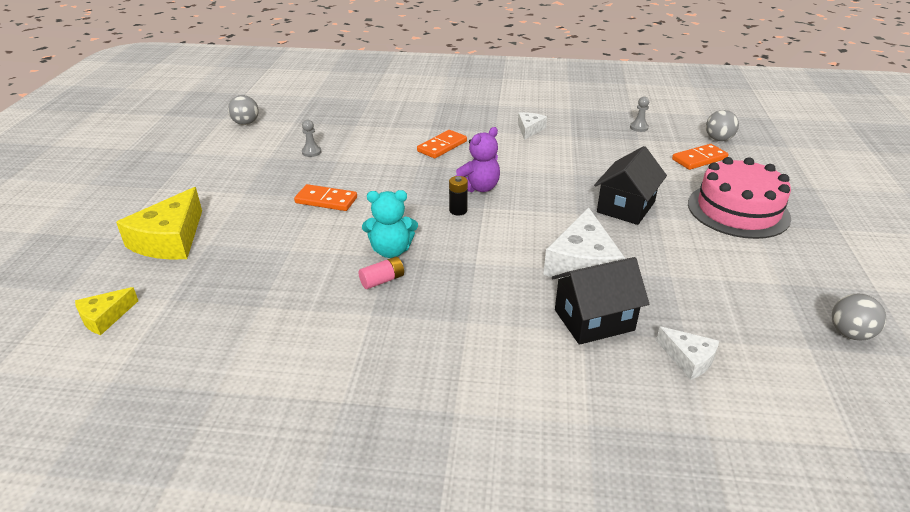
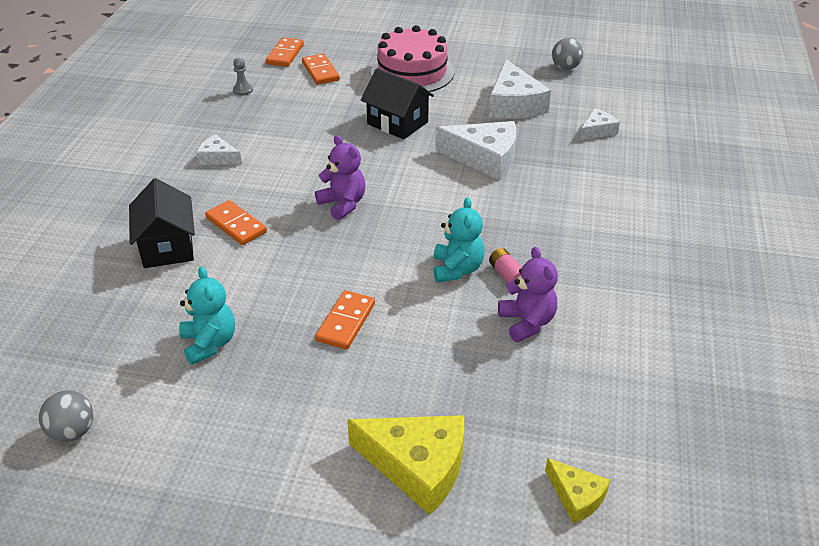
camera: 85 degrees left, 5 degrees up
grey pawn [302,120,321,157] -> turquoise teddy bear [179,267,235,365]
black battery [449,176,468,215] -> none
black house [552,257,649,345] -> black house moved to [129,178,195,268]
grey ball [706,110,739,141] -> orange domino [266,38,304,67]
none -> white cheese [489,59,551,119]
none -> purple teddy bear [498,247,558,342]

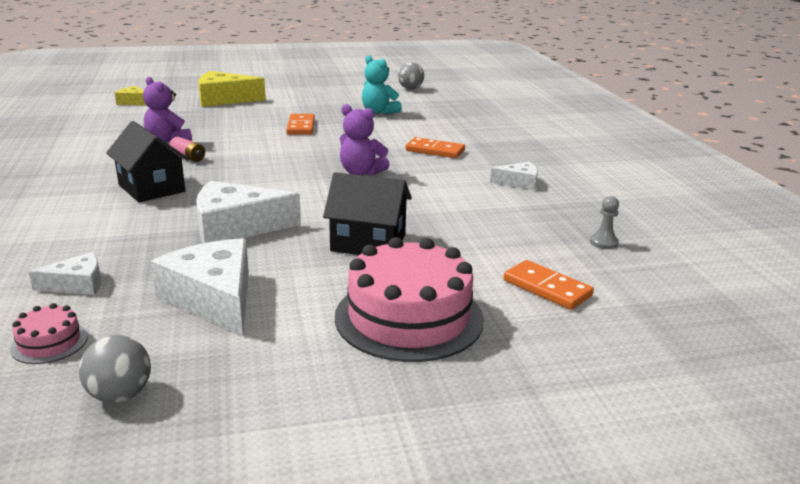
camera: 155 degrees right, 15 degrees down
black house [129,178,195,268] -> black house moved to [106,121,189,202]
orange domino [266,38,304,67] -> none
turquoise teddy bear [433,197,484,282] -> none
white cheese [580,108,620,140] -> white cheese turned 135 degrees counterclockwise [29,252,101,295]
none -> pink cake [10,303,88,364]

